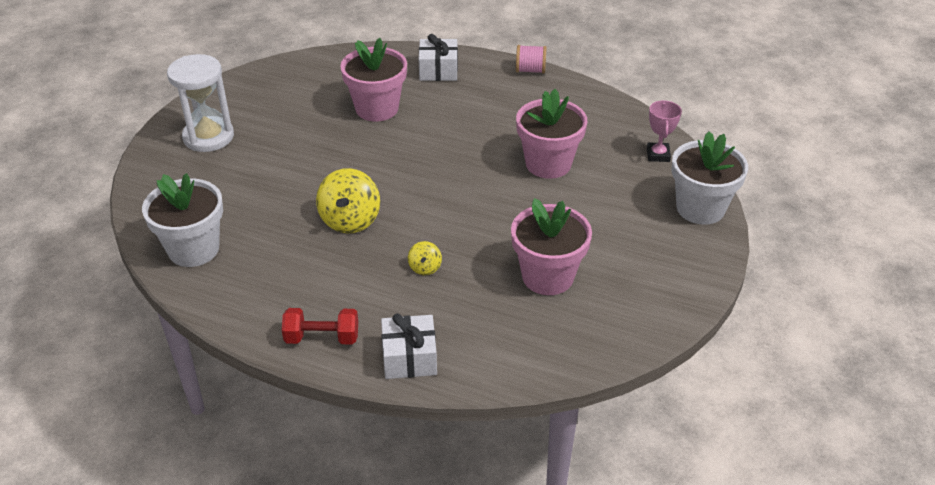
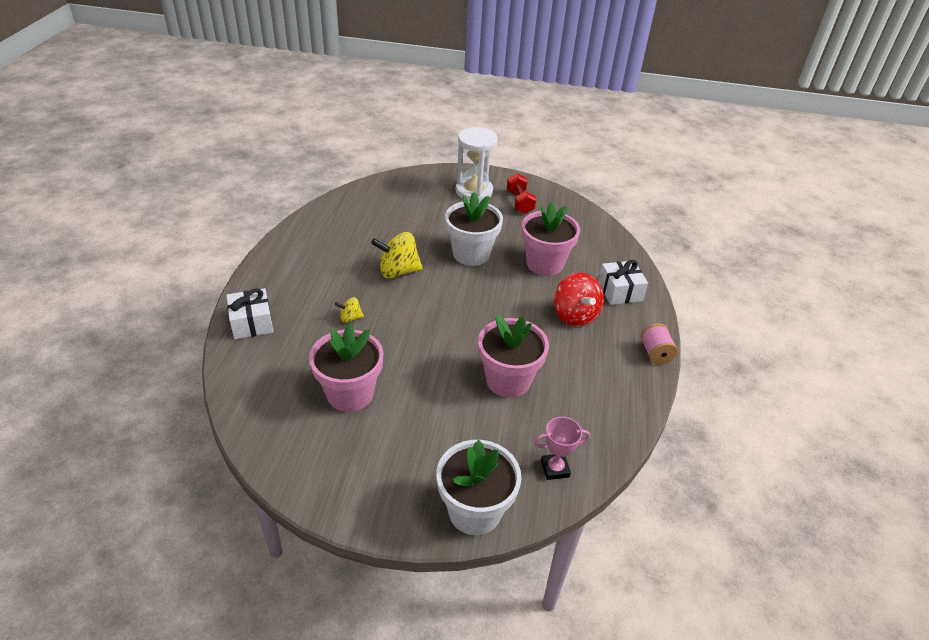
camera: 75 degrees right, 0 degrees up
white flower pot [142,173,223,267] -> white flower pot moved to [445,191,503,266]
red dumbbell [282,308,358,344] -> red dumbbell moved to [507,173,536,214]
none -> red spinning top [554,272,604,327]

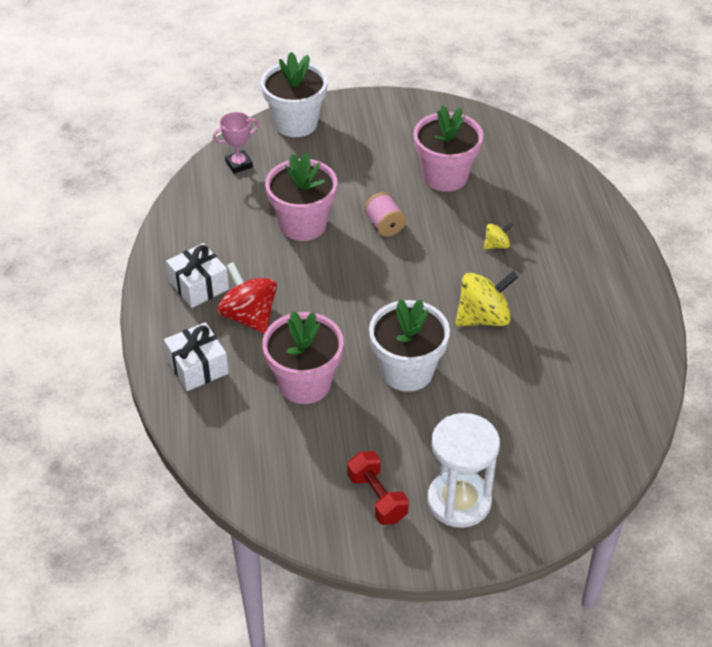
camera: 165 degrees right, 5 degrees up
white gift [226,288,274,339] -> white gift moved to [166,243,229,308]
pink spool [640,323,678,364] -> pink spool moved to [364,192,406,237]

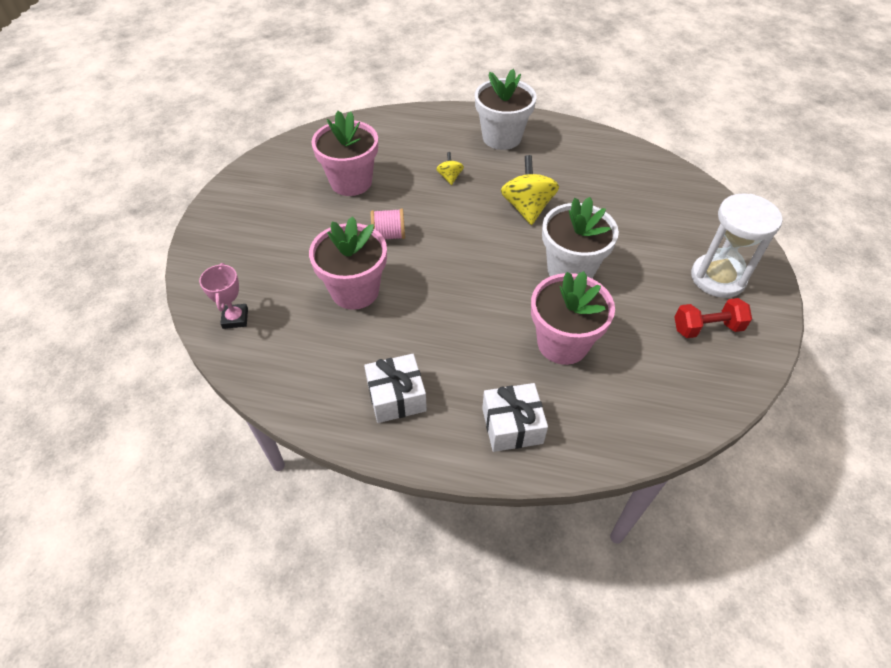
camera: 70 degrees left, 5 degrees up
red spinning top [217,262,277,334] -> none
white flower pot [261,52,328,137] -> white flower pot moved to [475,69,537,150]

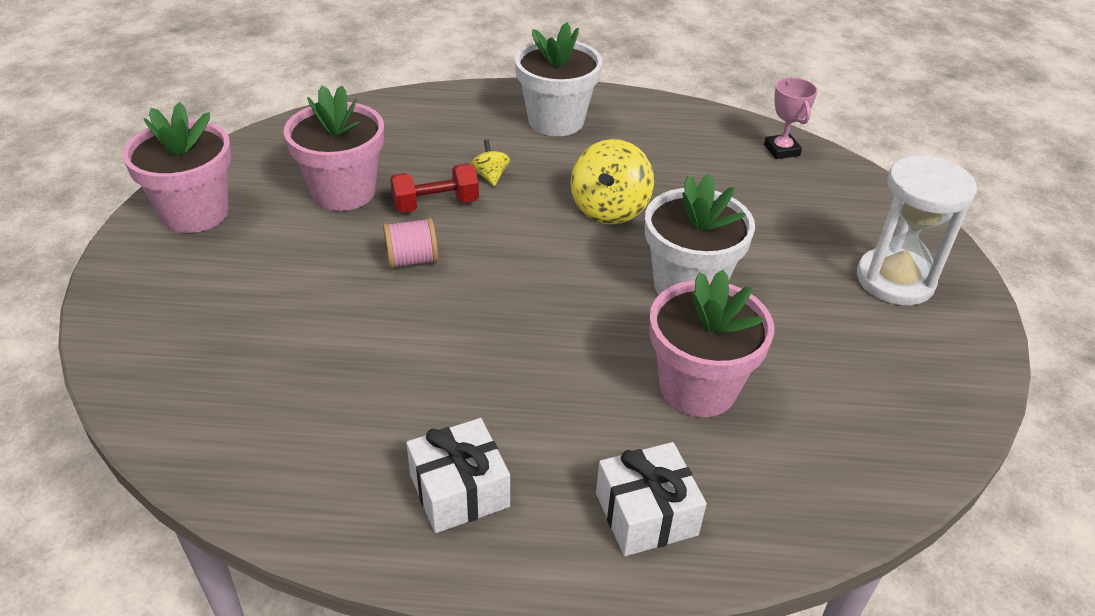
camera: 10 degrees left, 10 degrees down
pink trophy [199,263,248,329] -> pink trophy moved to [764,78,818,159]
pink flower pot [309,216,387,310] -> pink flower pot moved to [122,102,232,233]
yellow spinning top [501,155,559,225] -> yellow spinning top turned 150 degrees counterclockwise [571,139,654,224]
red dumbbell [674,298,752,338] -> red dumbbell moved to [390,163,479,213]

